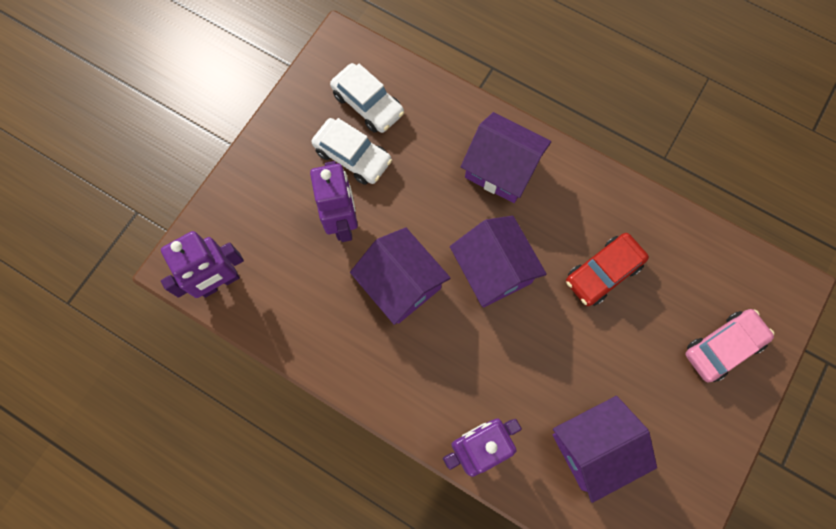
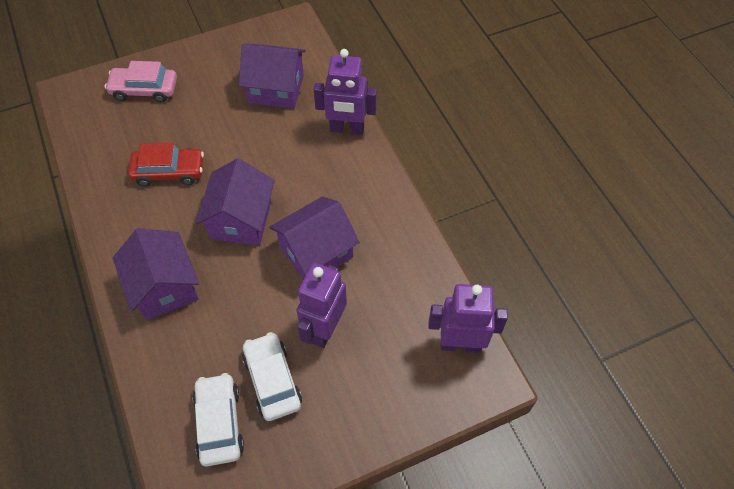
camera: 145 degrees left, 15 degrees down
purple house [350,227,451,325] -> purple house turned 60 degrees clockwise [270,196,360,279]

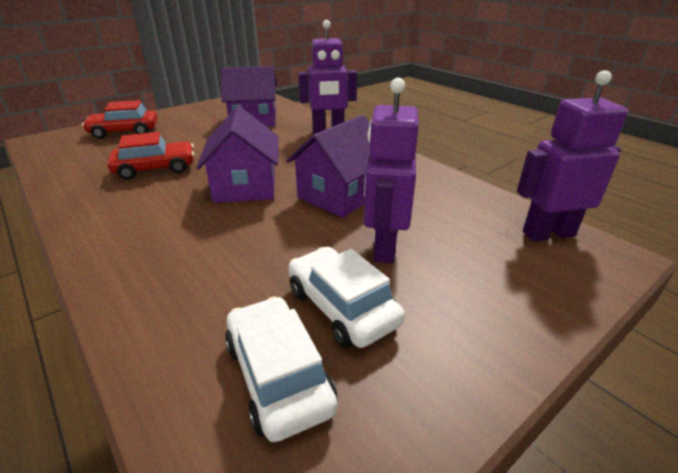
camera: 15 degrees left, 25 degrees down
pink car [105,61,177,102] -> red car [82,100,158,139]
purple house [113,228,199,320] -> none

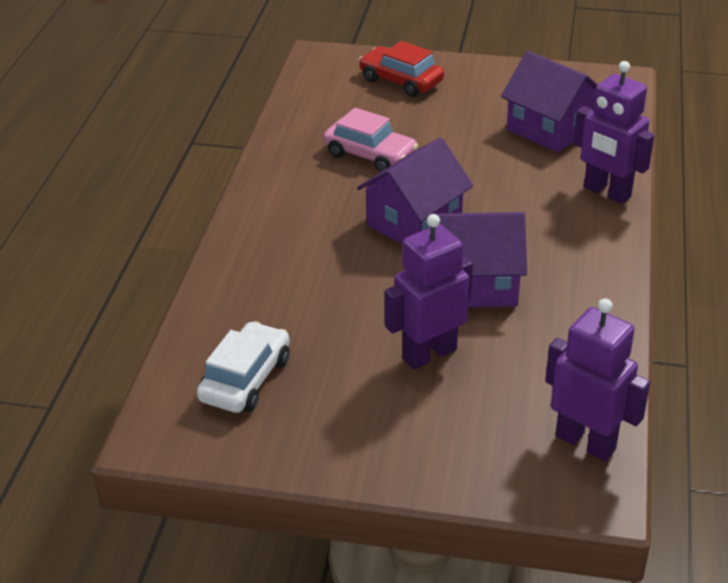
camera: 50 degrees right, 5 degrees up
red car [107,132,194,180] -> pink car [323,108,418,172]
white car [288,247,405,348] -> none

